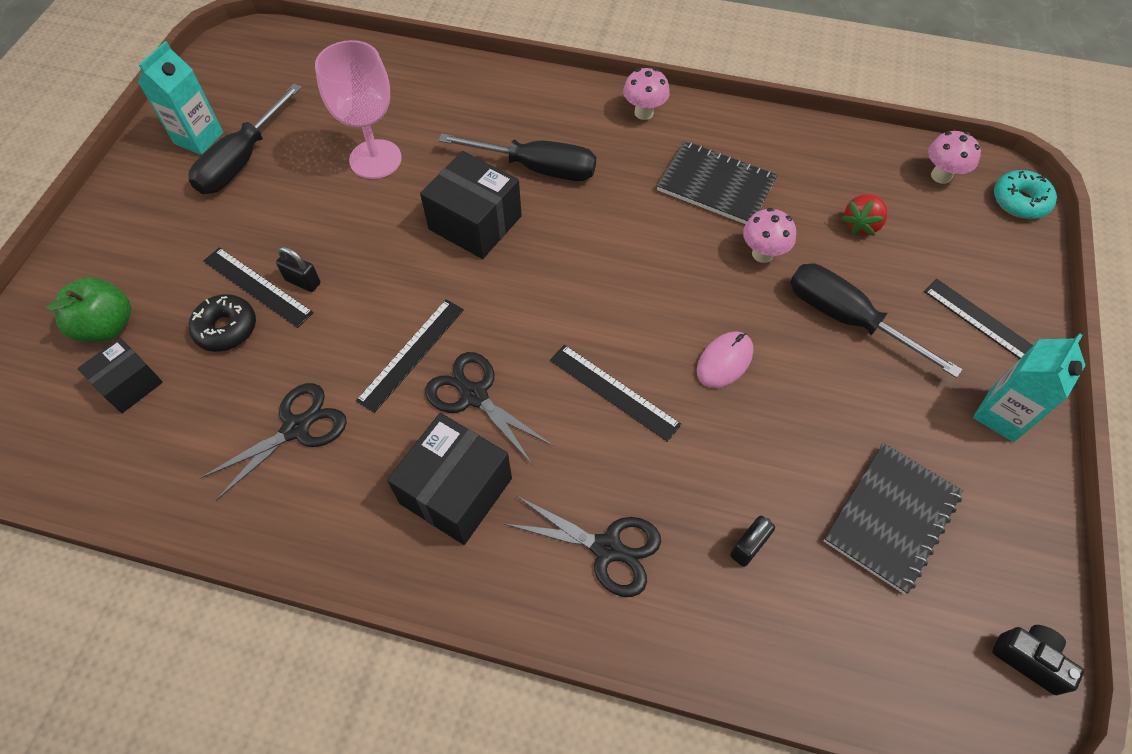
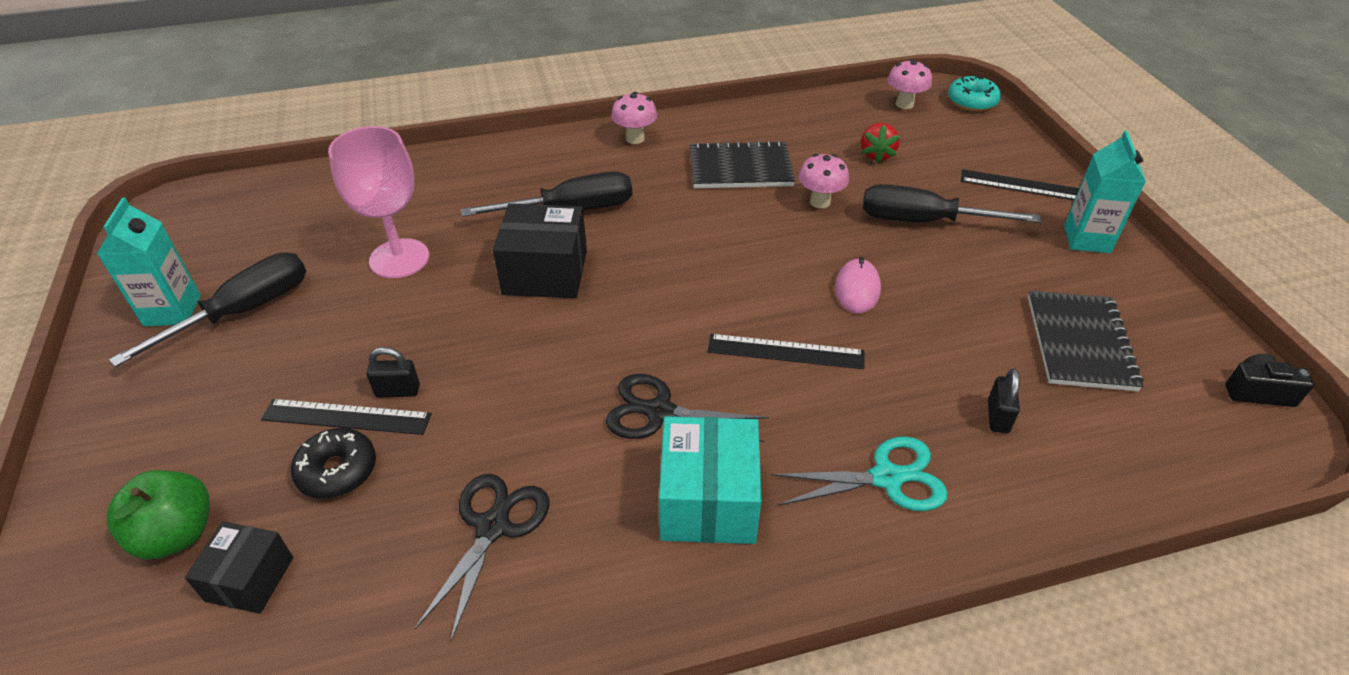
camera: 30 degrees left, 15 degrees down
black screwdriver [189,84,302,194] -> black screwdriver turned 135 degrees counterclockwise [109,253,306,367]
black ruler [356,299,464,413] -> none
black box [387,413,512,545] -> turquoise box [659,416,762,544]
black scissors [505,496,661,597] -> turquoise scissors [771,436,948,511]

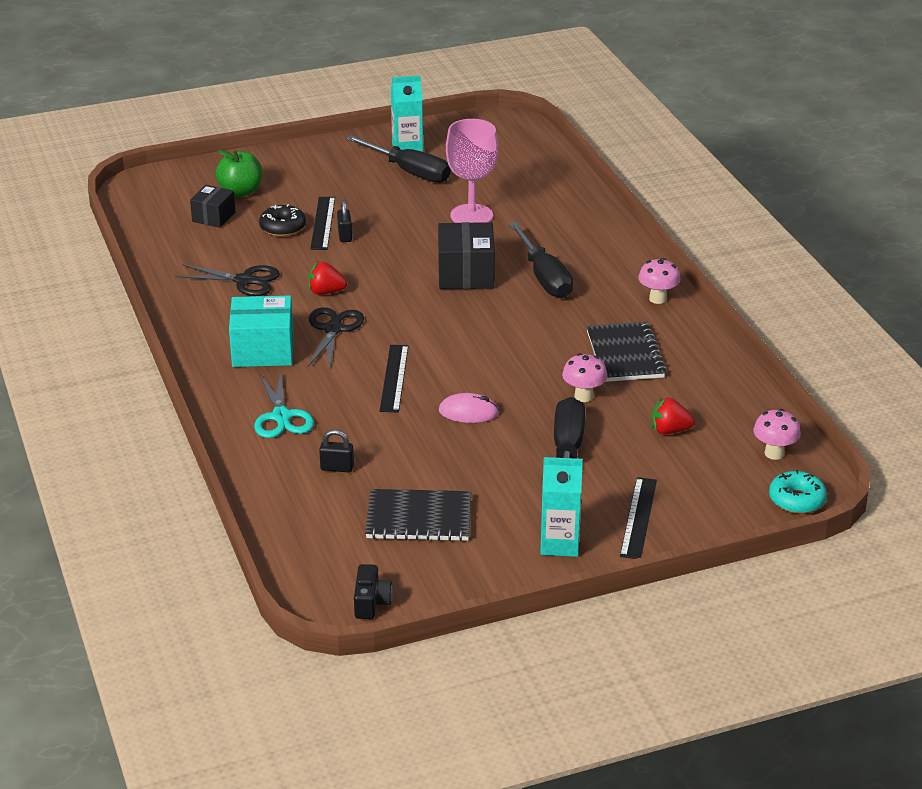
camera: 85 degrees right, 10 degrees down
black box [185,521,293,614] -> black box turned 75 degrees counterclockwise [190,185,235,228]
none -> red strawberry [308,262,347,295]

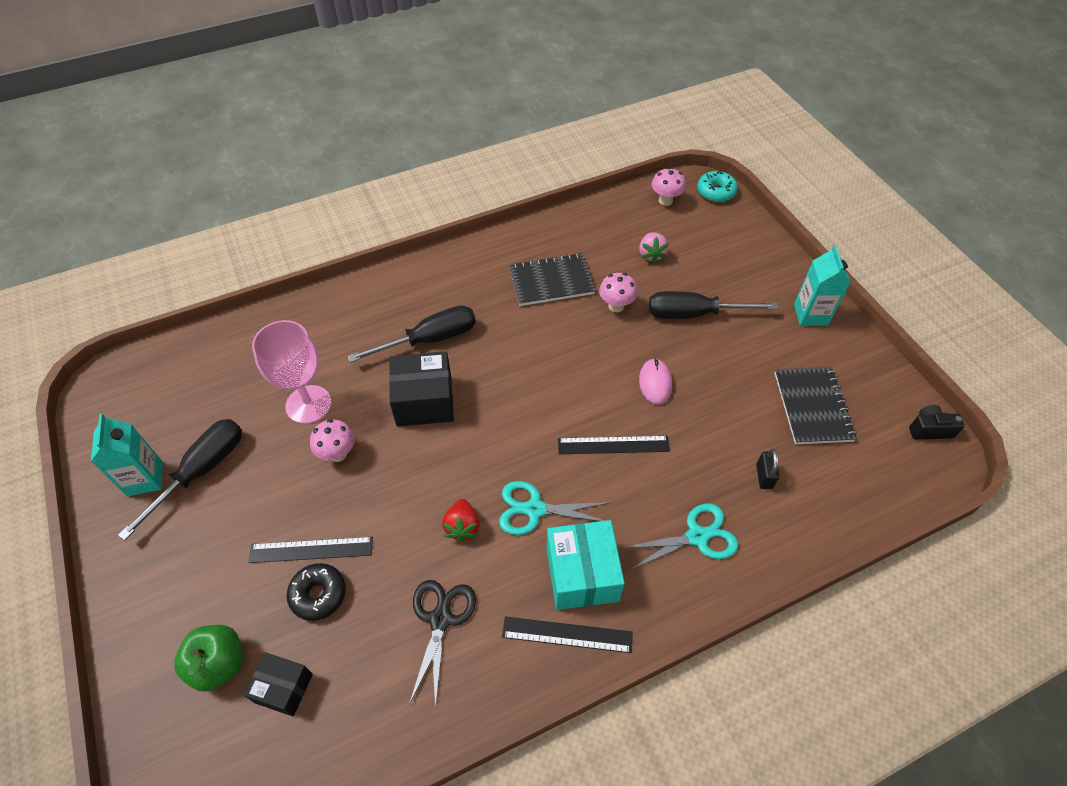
camera: 95 degrees left, 20 degrees up
black scissors [308,307,364,371] -> turquoise scissors [499,481,612,535]
black padlock [337,200,352,242] -> none
black ruler [620,477,657,559] -> black ruler moved to [502,617,633,653]
pink mushroom [638,258,680,304] -> pink mushroom moved to [310,419,355,462]
red strawberry [651,398,695,434] -> pink strawberry [639,232,669,264]

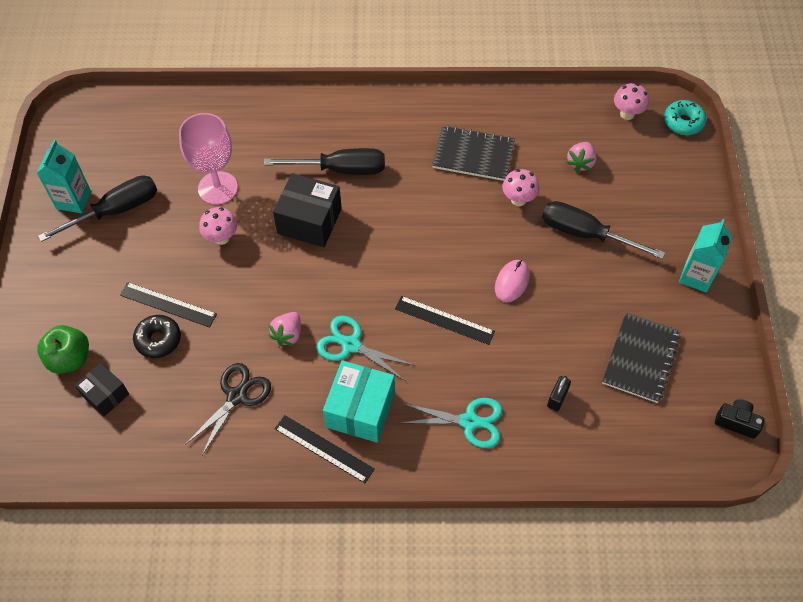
camera: 25 degrees right, 5 degrees up
red strawberry [442,499,480,542] -> pink strawberry [268,312,301,346]

